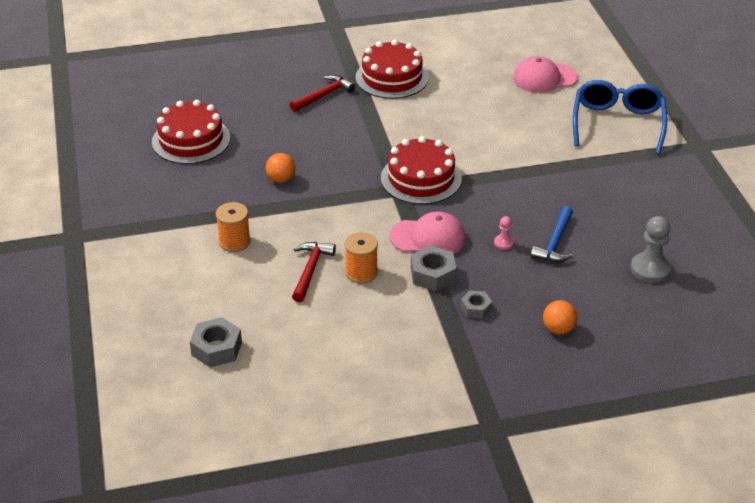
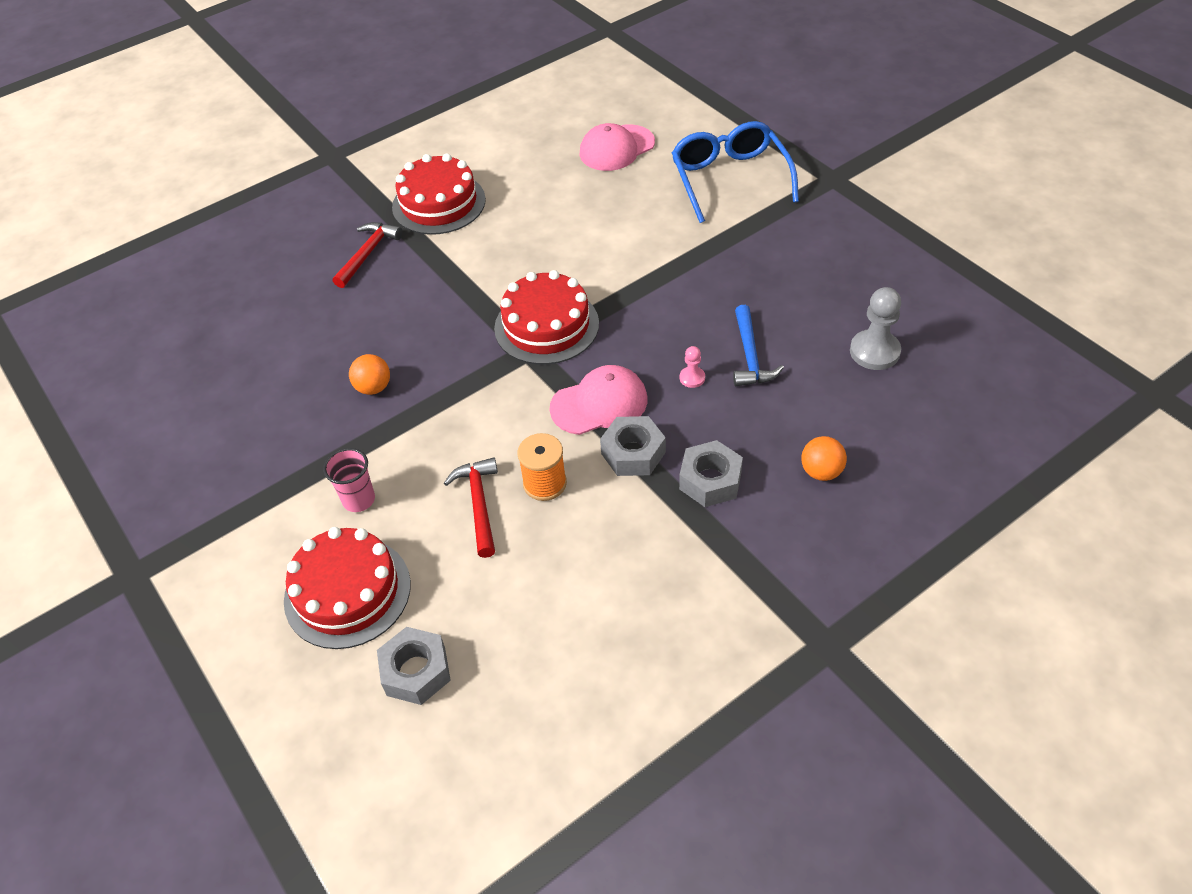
camera: 20 degrees left, 10 degrees up
red cake [152,100,230,164] -> red cake moved to [284,527,411,649]
orange spool [216,202,251,252] -> pink cup [323,448,375,512]
grey nut [461,290,492,319] -> grey nut [679,440,743,507], size x1.61

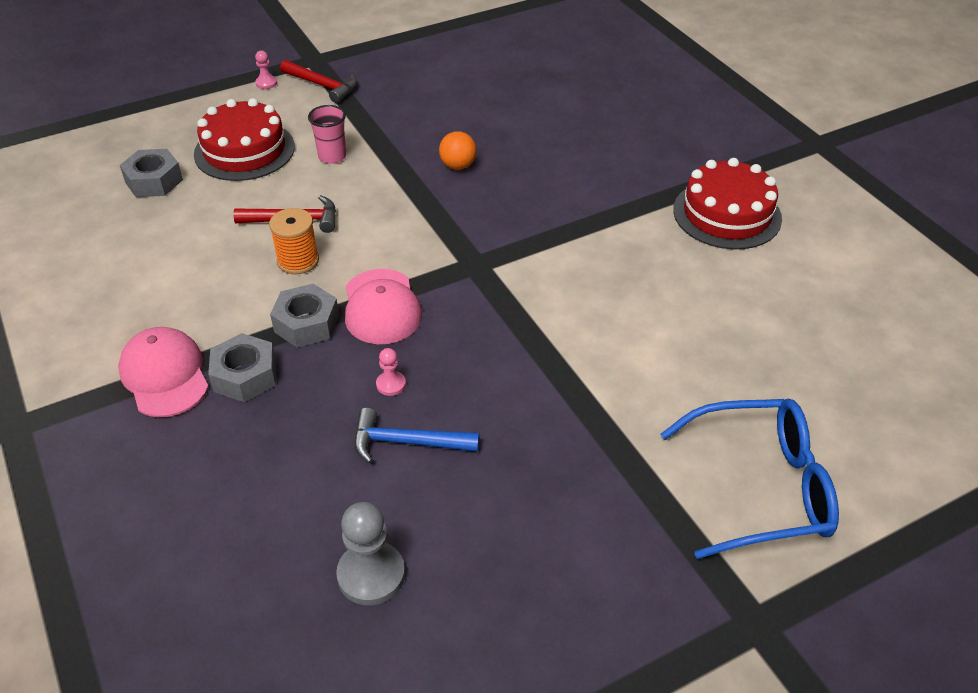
camera: 95 degrees right, 5 degrees down
red hammer [333,222,402,288] -> red hammer moved to [280,60,357,103]
red cake [494,270,599,365] -> none
pink cap [580,123,655,171] -> pink cap moved to [118,327,209,417]
orange ball [801,436,847,481] -> none
none -> pink pawn [255,51,277,89]

